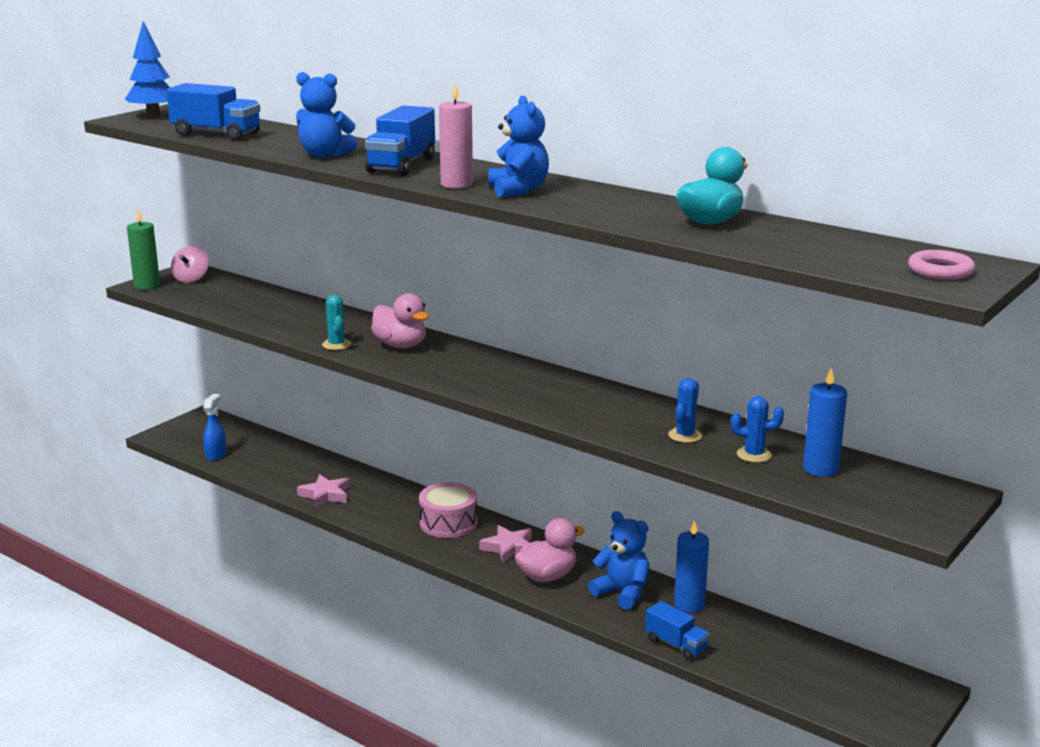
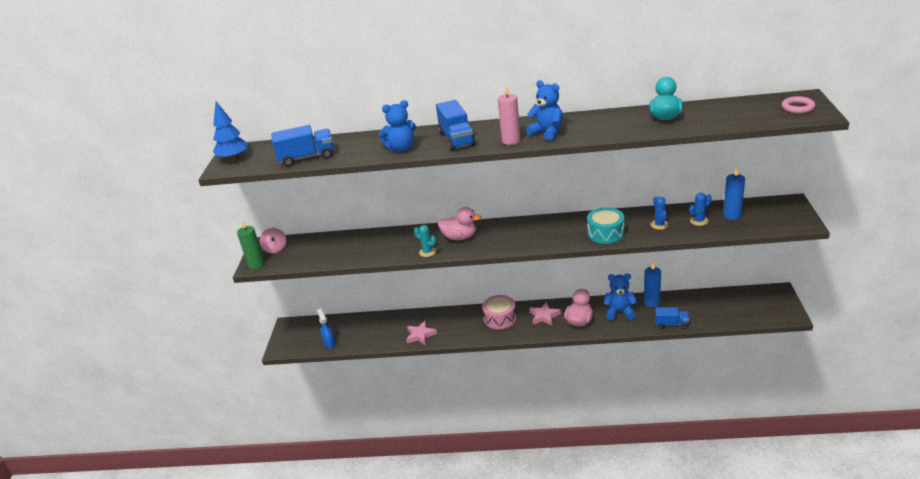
camera: 30 degrees left, 10 degrees up
none -> turquoise drum [587,207,625,244]

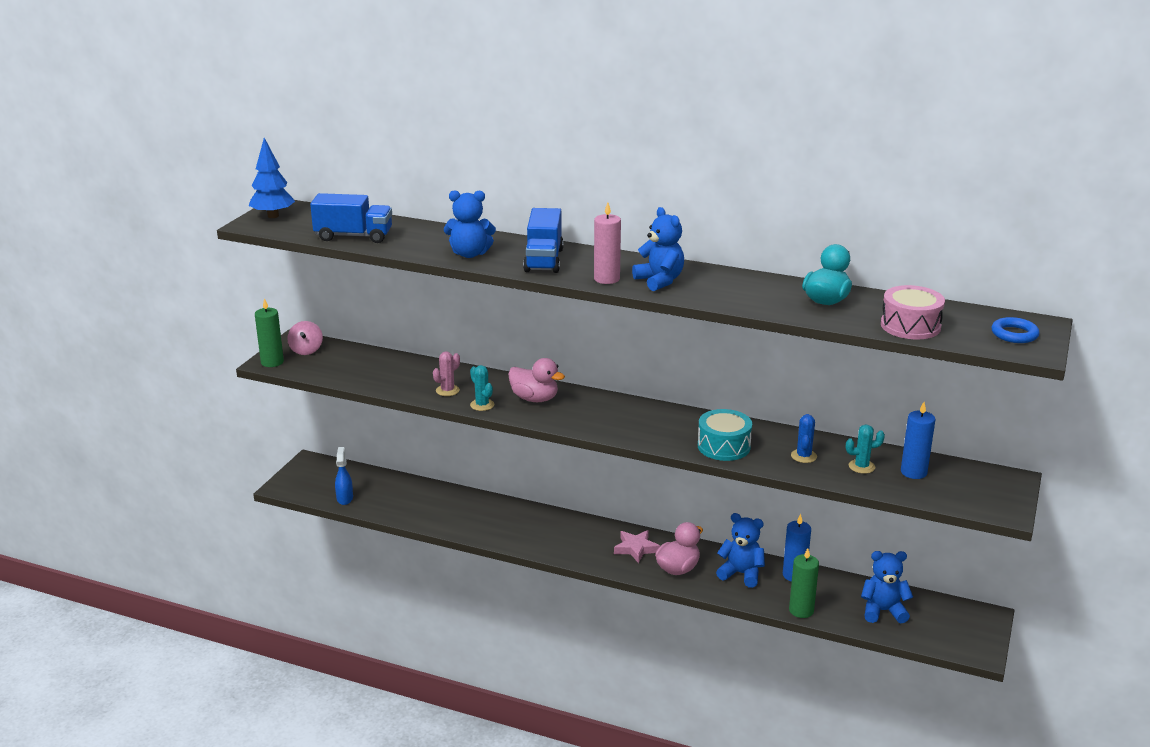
camera: 15 degrees right, 5 degrees down
pink star [406,321,437,345] -> none
pink drum [482,295,517,329] -> pink drum moved to [881,285,945,340]
blue truck [655,307,689,329] -> green candle [789,548,819,618]
blue cactus [689,193,712,226] -> turquoise cactus [846,424,885,474]
pink ring [782,96,815,113] -> blue ring [991,317,1039,343]
none -> pink cactus [433,351,460,396]
none -> blue teddy bear [861,551,913,623]

